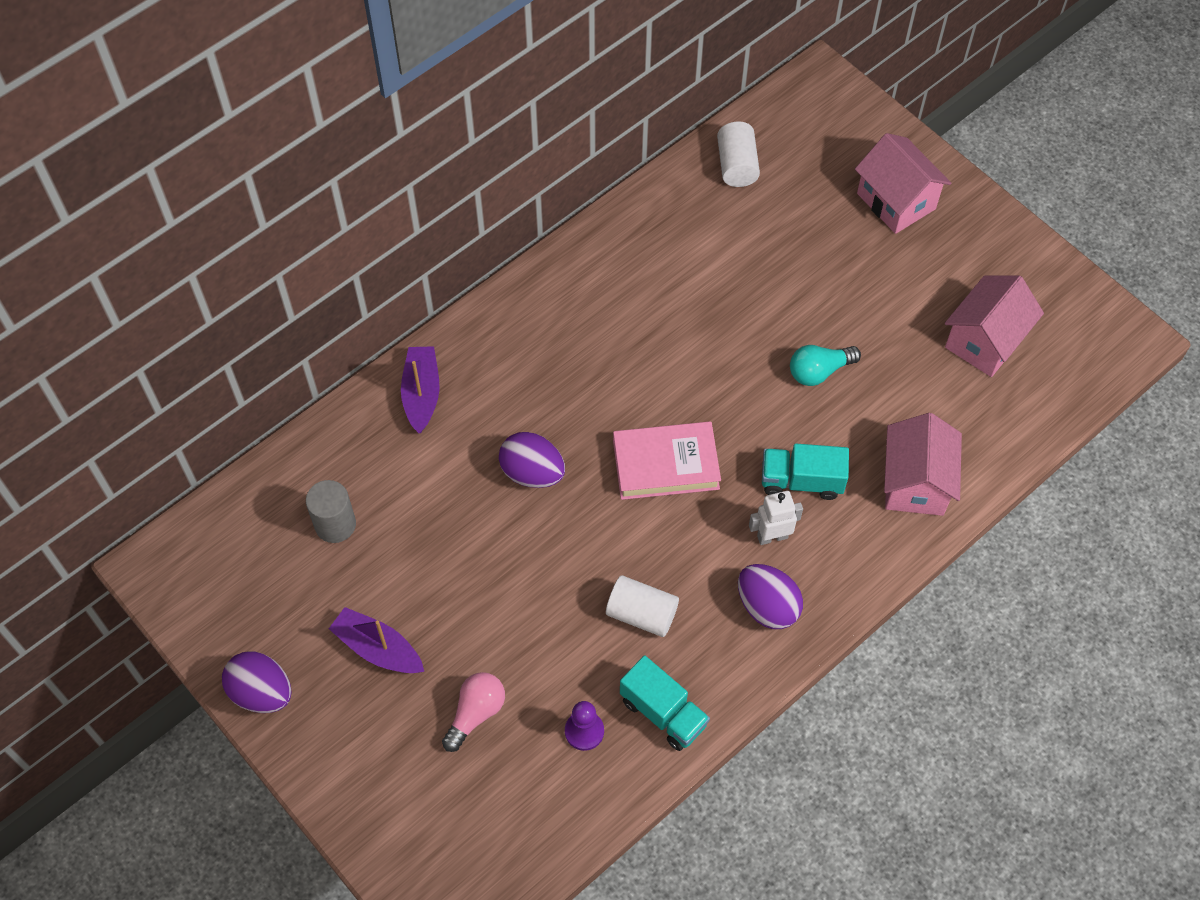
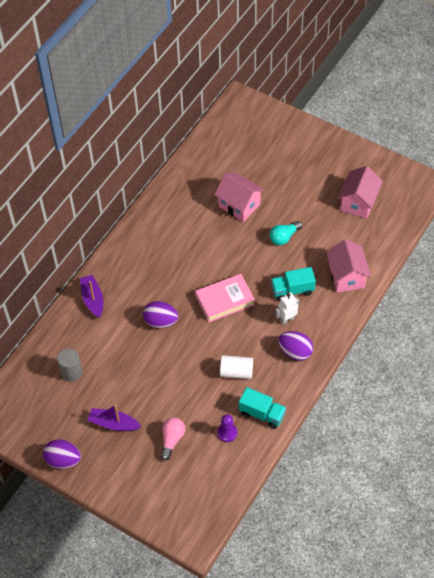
camera: 15 degrees left, 5 degrees down
white cylinder [717,121,760,187] -> none
pink house [855,133,951,234] -> pink house moved to [214,173,264,222]

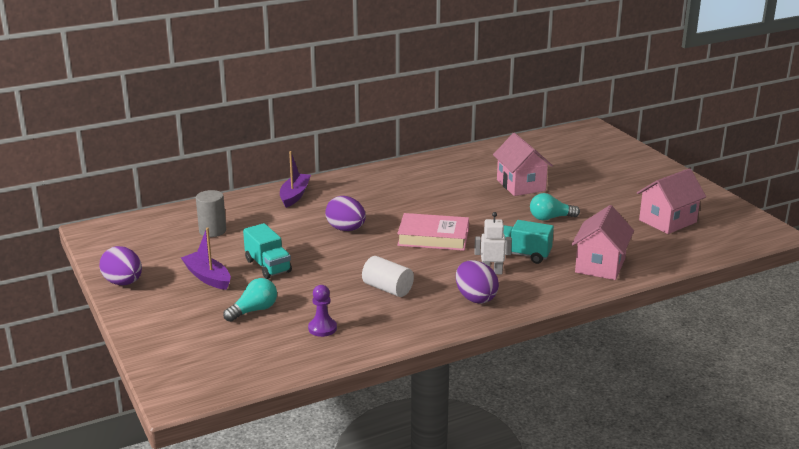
camera: 30 degrees right, 30 degrees down
pink light bulb [161,418,185,461] -> turquoise light bulb [223,278,277,322]
turquoise truck [239,387,286,429] -> turquoise truck moved to [243,223,292,279]

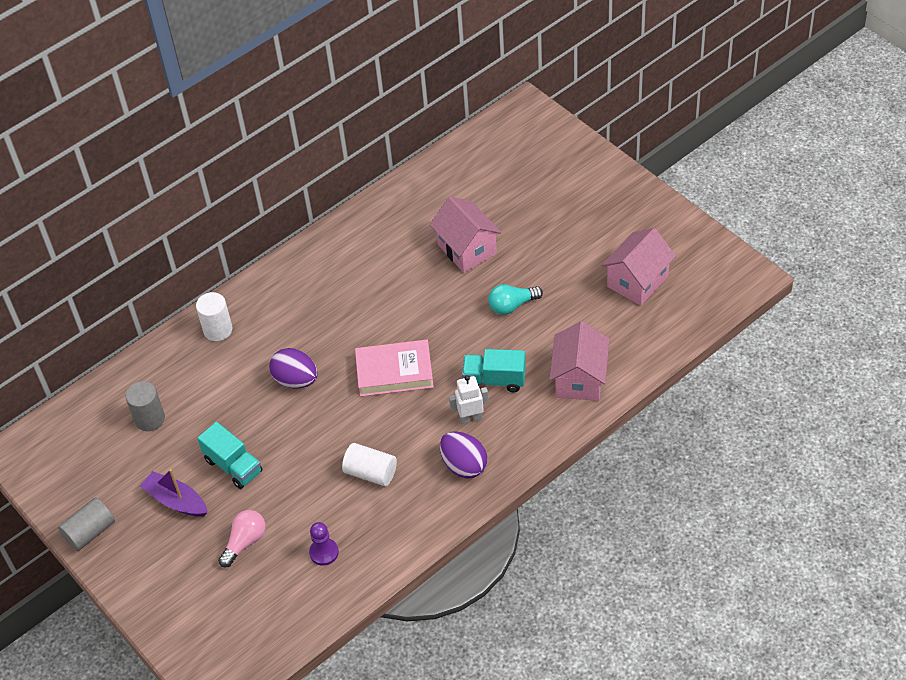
camera: 10 degrees left, 25 degrees up
purple egg [99,246,142,285] -> grey cylinder [58,497,115,551]
turquoise light bulb [223,278,277,322] -> pink light bulb [218,510,266,568]
purple boat [280,151,311,208] -> white cylinder [196,292,232,341]

